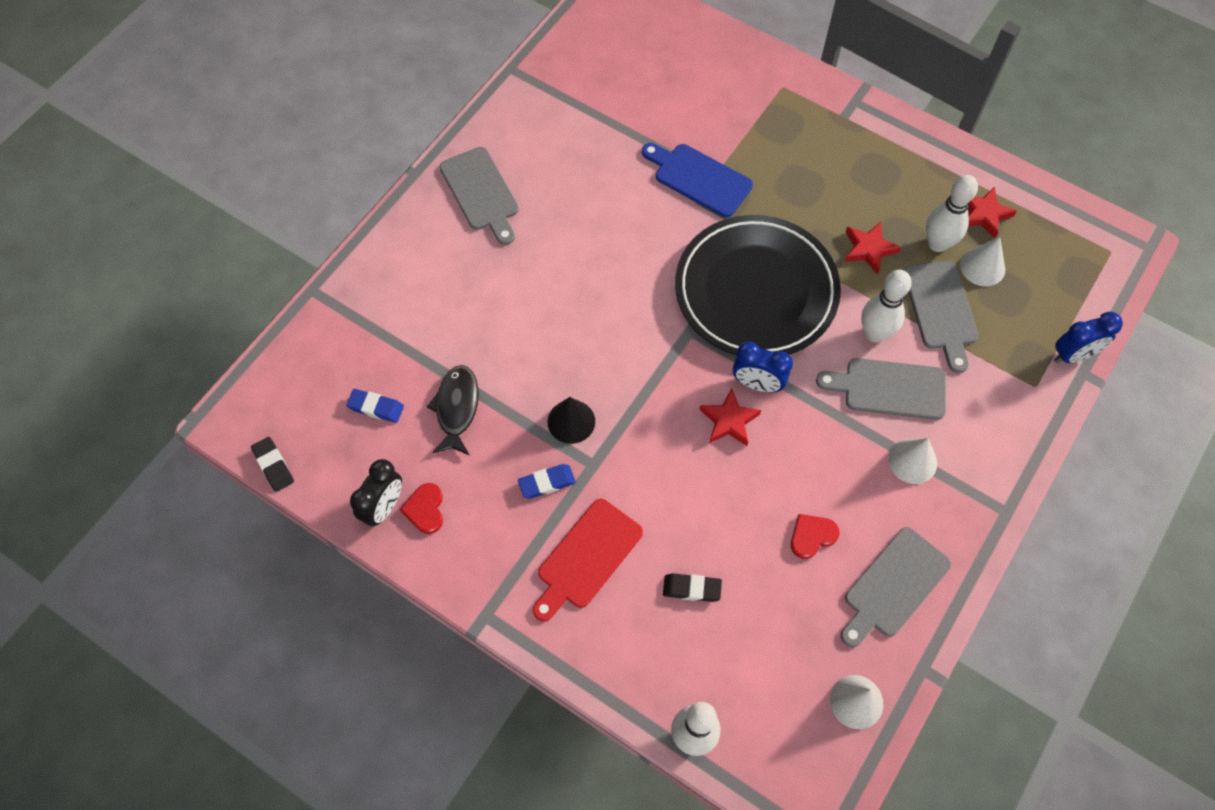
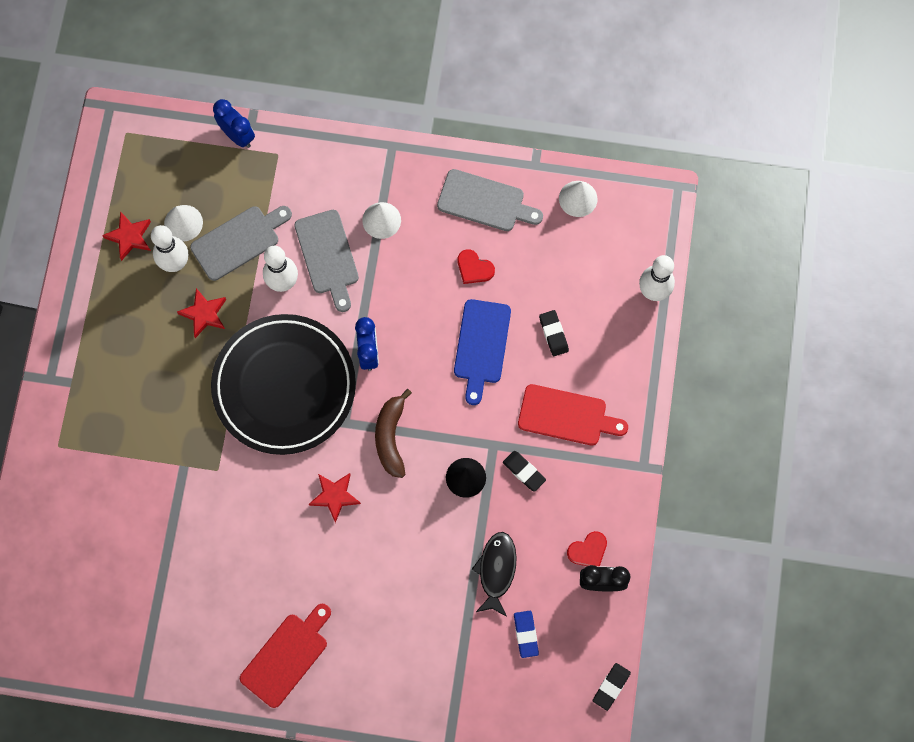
camera: 115 degrees left, 10 degrees up
black fish [427,365,478,455] -> black fish turned 120 degrees clockwise [472,532,517,617]
grey cutting board [440,147,519,245] -> red cutting board [240,604,331,708]
blue eraser [518,464,576,499] -> black eraser [503,451,546,492]
blue cutting board [642,143,753,218] -> blue cutting board moved to [454,299,511,405]
red star [699,388,761,446] -> red star moved to [309,473,361,523]
none -> brown banana [375,389,412,478]

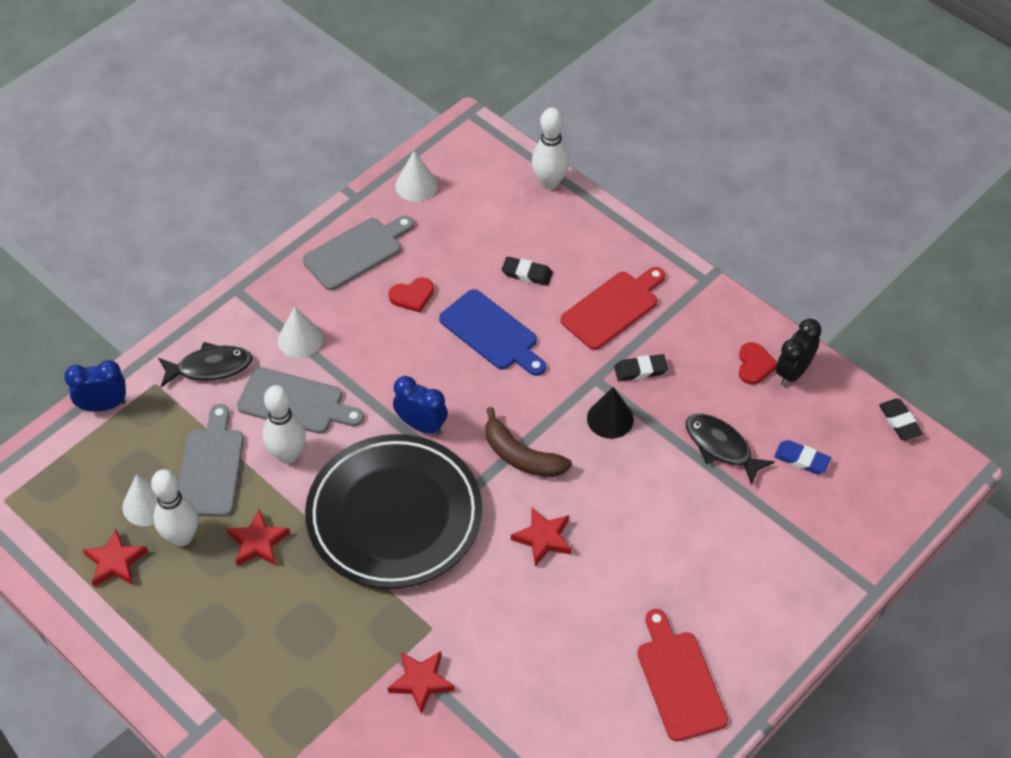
camera: 55 degrees left, 20 degrees down
none -> black fish [158,342,253,387]
none -> red star [388,651,454,714]

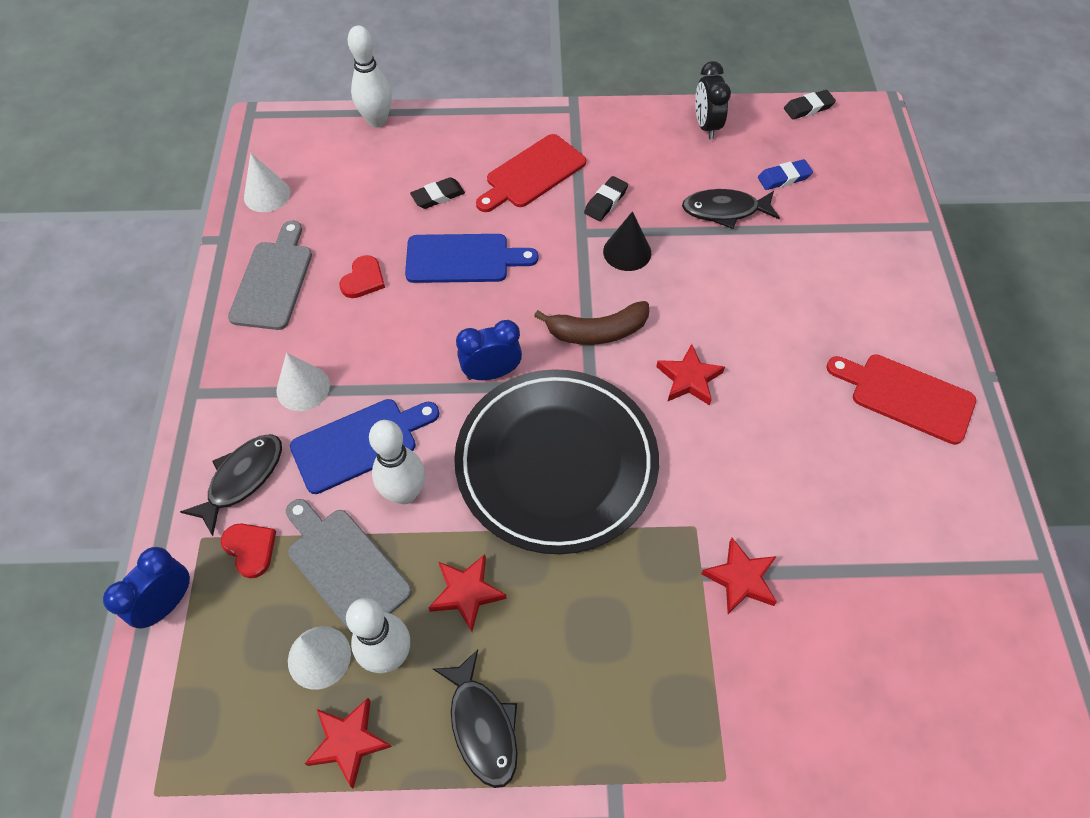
camera: 45 degrees left, 5 degrees up
grey cutting board [237,367,364,434] -> blue cutting board [290,399,439,494]
red cutting board [560,267,666,350] -> red cutting board turned 135 degrees counterclockwise [476,134,586,212]
red heart [739,342,777,385] -> red heart moved to [221,523,276,578]
black eraser [879,399,923,441] -> black eraser turned 45 degrees counterclockwise [784,90,836,119]
none -> black fish [433,649,518,788]

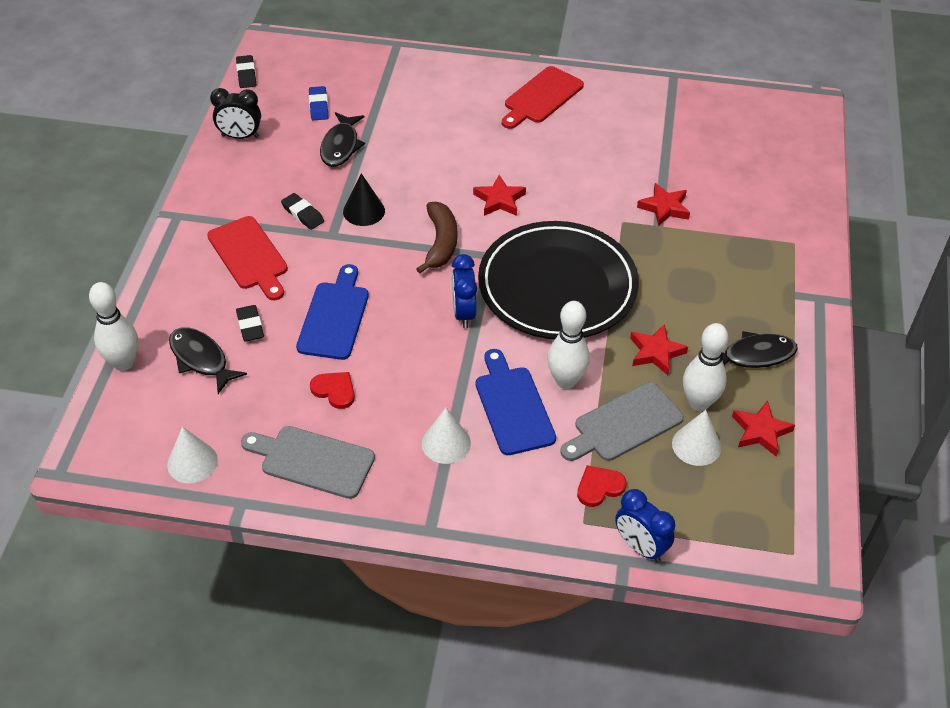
camera: 80 degrees left, 10 degrees down
black fish [180,434,282,536] -> black fish moved to [169,327,247,394]

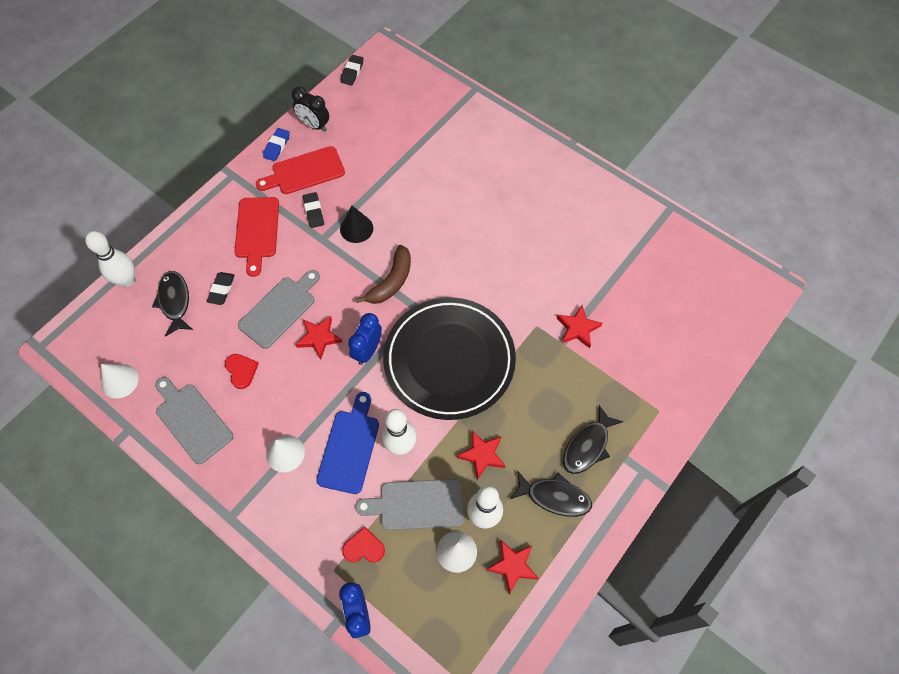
camera: 30 degrees right, 15 degrees up
blue cutting board [296,264,369,360] -> grey cutting board [238,270,320,349]
blue eraser [309,86,329,120] -> blue eraser moved to [263,128,290,161]
black fish [320,112,365,167] -> black fish moved to [563,405,623,474]
red star [473,175,526,216] -> red star moved to [295,316,342,359]
red cutting board [502,66,584,129] -> red cutting board moved to [256,146,345,194]

